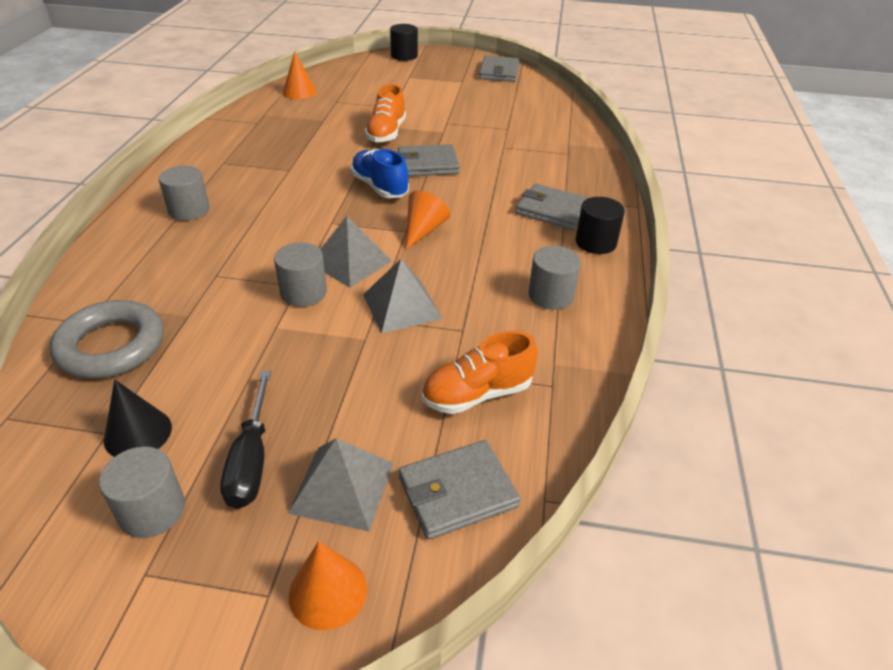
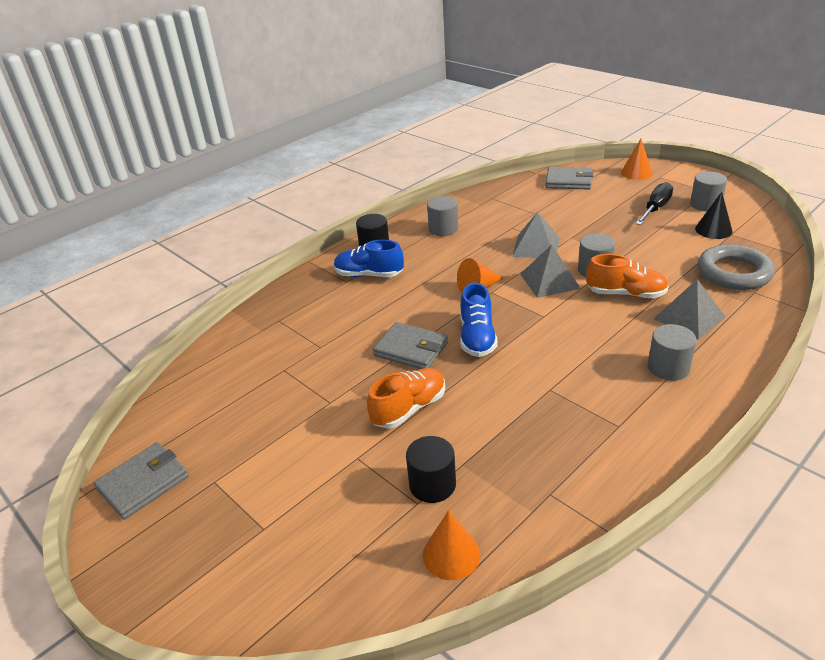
camera: 140 degrees left, 5 degrees down
grey pyramid [288,438,394,531] -> grey pyramid moved to [653,279,726,340]
black cylinder [390,24,418,61] -> black cylinder moved to [406,436,456,503]
orange shoe [422,331,538,414] -> orange shoe moved to [586,254,669,298]
grey wallet [516,184,588,230] -> blue shoe [334,240,404,277]

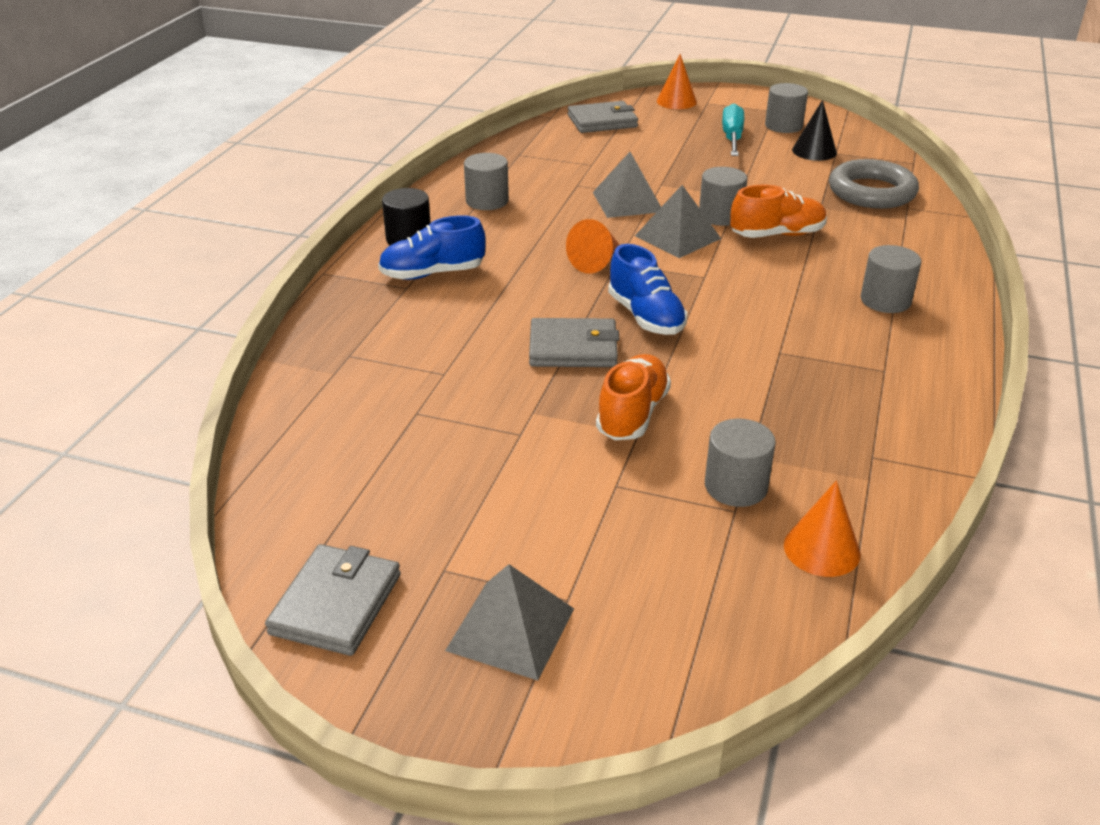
camera: 30 degrees left, 0 degrees up
black cylinder [406,436,456,503] -> grey cylinder [705,419,776,507]
black screwdriver [636,182,673,225] -> turquoise screwdriver [722,104,744,156]
grey pyramid [653,279,726,340] -> grey pyramid moved to [445,564,574,681]

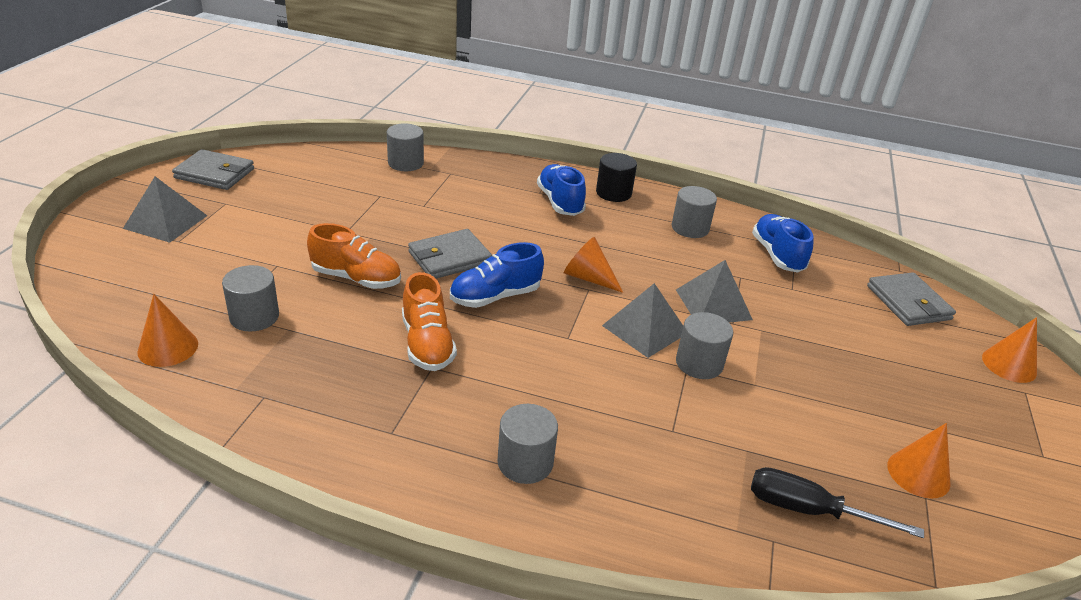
camera: 85 degrees right, 0 degrees up
grey wallet [529,318,619,367] -> grey wallet turned 60 degrees clockwise [408,229,492,279]
turquoise screwdriver [722,104,744,156] -> none
orange shoe [730,185,827,238] -> orange shoe moved to [402,272,457,371]
grey cylinder [765,83,808,133] -> grey cylinder moved to [387,123,424,171]
black cone [792,100,837,161] -> orange cone [887,423,951,498]
grey ring [829,159,919,209] -> black screwdriver [751,467,924,538]
none -> blue shoe [752,214,814,273]

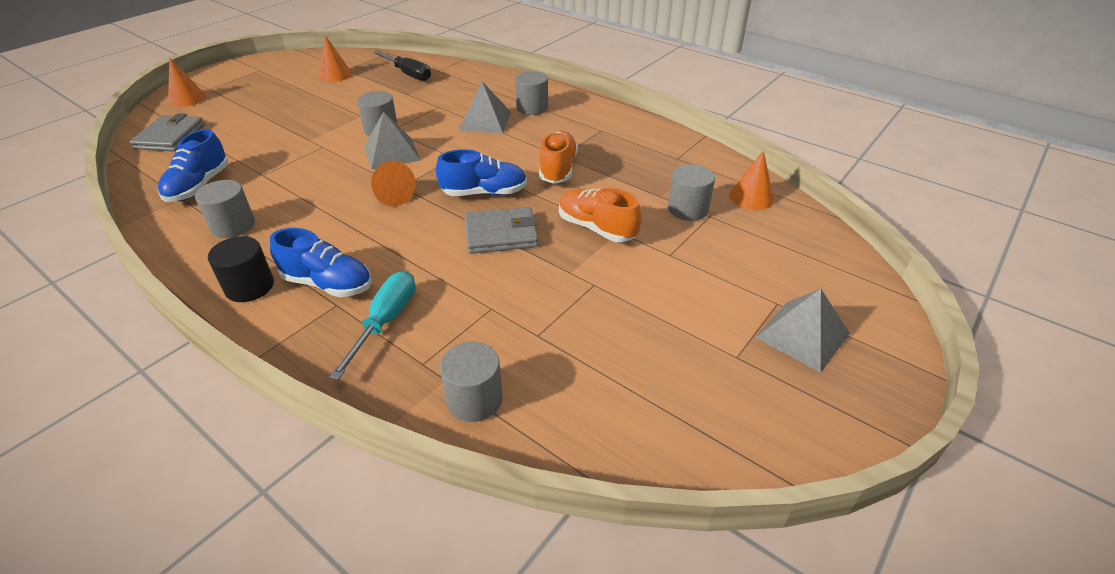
camera: 155 degrees left, 5 degrees up
grey wallet [172,149,254,190] -> none
blue shoe [537,164,586,216] -> blue shoe turned 75 degrees counterclockwise [270,228,372,297]
grey pyramid [676,260,753,323] -> grey pyramid moved to [458,82,511,133]
none -> turquoise screwdriver [329,271,416,380]

